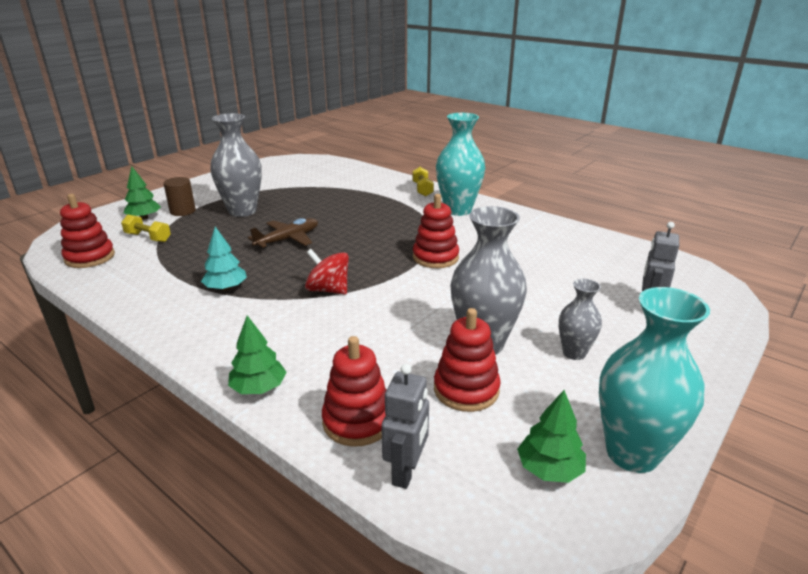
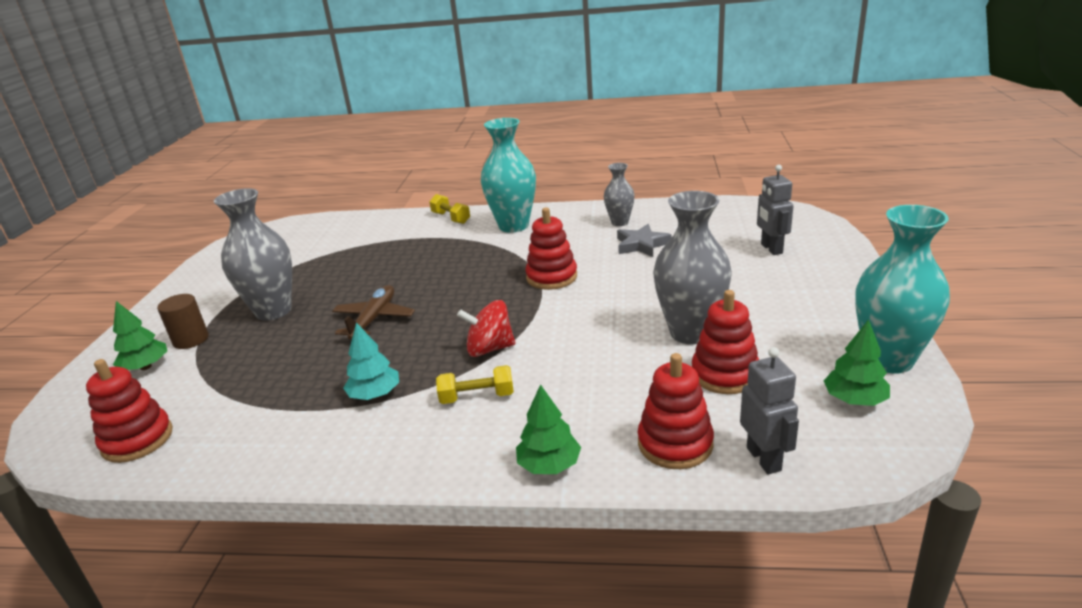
camera: 30 degrees left, 0 degrees up
yellow dumbbell [121,214,171,242] -> yellow dumbbell moved to [436,365,514,404]
grey vase [559,279,602,360] -> grey vase moved to [604,163,635,226]
none -> grey star [617,224,672,257]

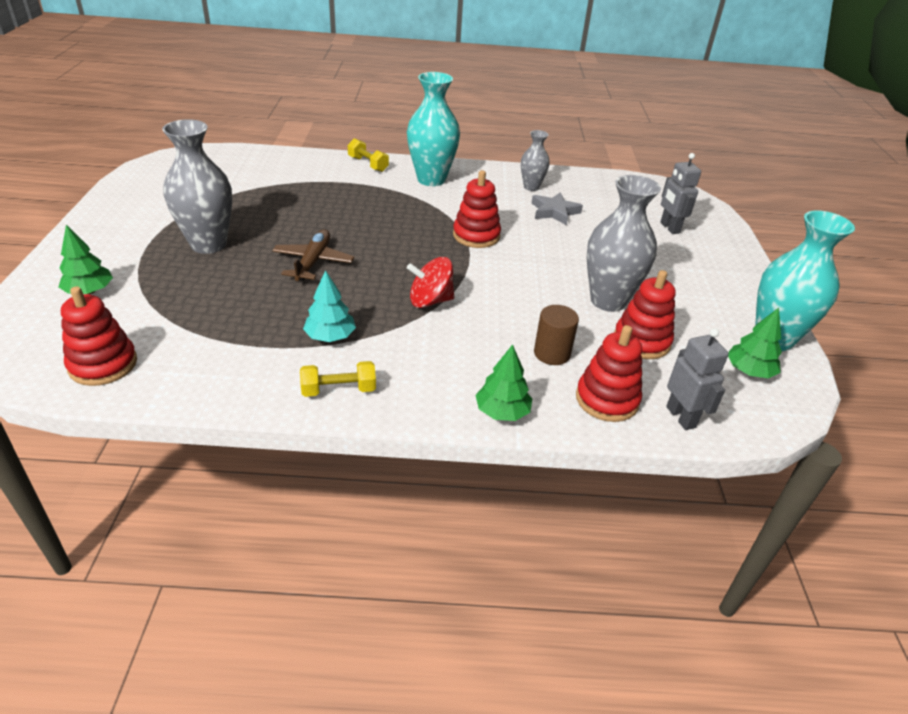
camera: 10 degrees left, 10 degrees up
brown cylinder [157,294,209,349] -> brown cylinder moved to [534,305,579,365]
yellow dumbbell [436,365,514,404] -> yellow dumbbell moved to [300,361,376,397]

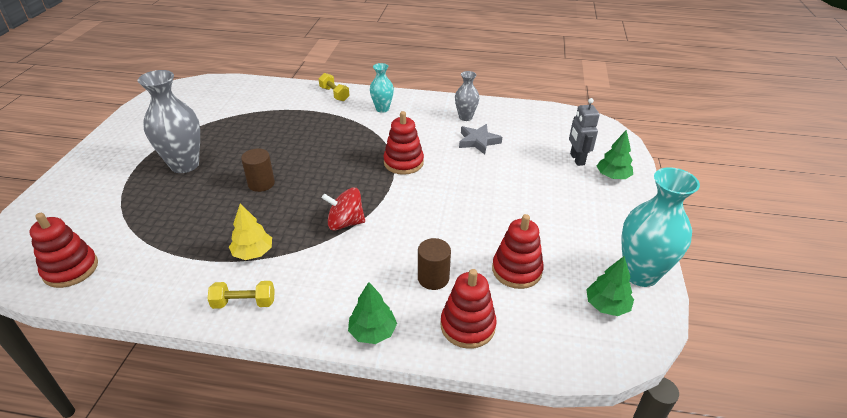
camera: 10 degrees right, 0 degrees up
green tree [59,225,113,294] -> green tree moved to [597,130,633,179]
brown plane [272,229,354,281] -> brown cylinder [241,148,275,192]
turquoise tree [303,270,356,342] -> yellow tree [229,204,272,260]
turquoise vase [407,72,460,186] -> turquoise vase [370,63,394,113], size x0.55
grey vase [587,175,661,312] -> none
grey robot [666,328,729,430] -> none

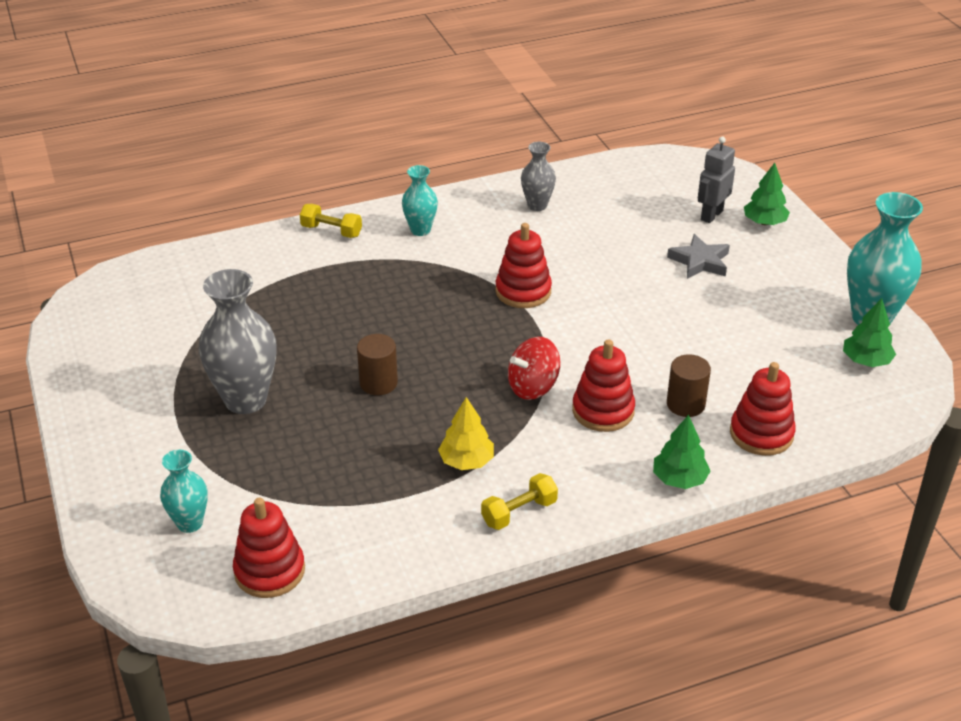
camera: 30 degrees left, 0 degrees up
grey star [459,124,502,154] -> grey star moved to [667,234,730,279]
red stacking toy [492,214,544,289] -> red stacking toy moved to [572,339,635,432]
grey robot [569,98,600,166] -> grey robot turned 75 degrees clockwise [698,137,735,223]
none -> turquoise vase [160,450,208,533]

